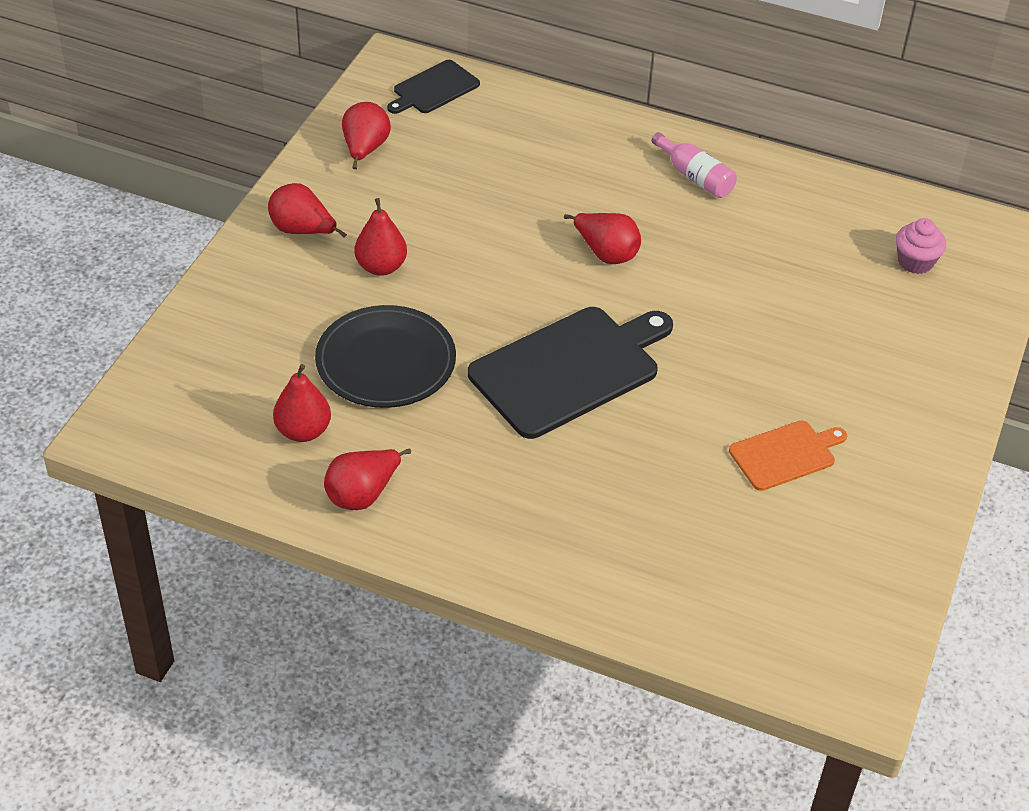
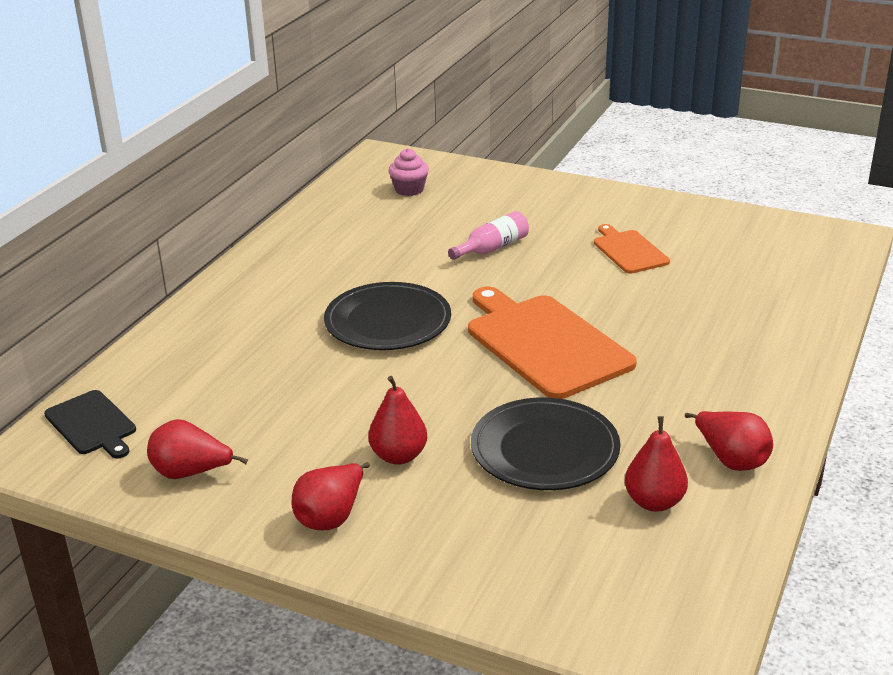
camera: 85 degrees left, 15 degrees down
black cutting board [468,307,673,439] -> orange cutting board [468,287,637,399]
red pear [564,213,641,264] -> black plate [324,282,451,350]
pink bottle [652,132,737,198] -> pink bottle moved to [448,211,529,260]

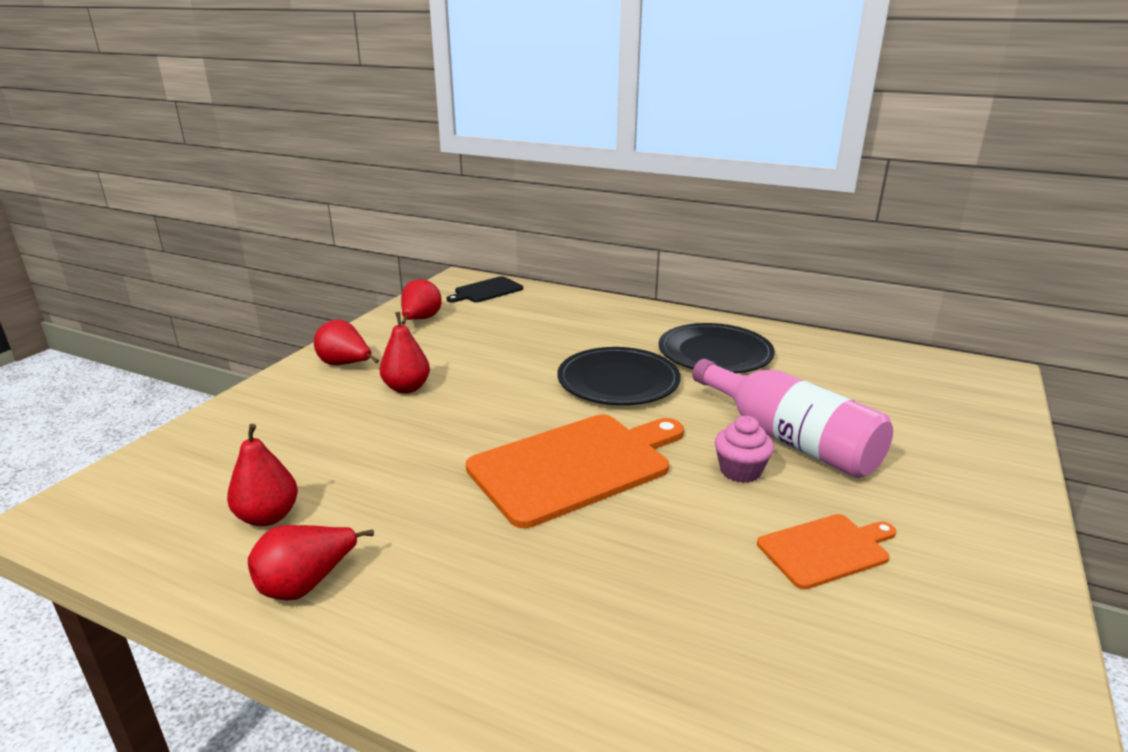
camera: 90 degrees right, 5 degrees down
pink cupcake [389,148,429,196] -> pink cupcake moved to [715,416,774,483]
pink bottle [448,211,529,260] -> pink bottle [692,359,893,478], size x1.87
black plate [471,397,620,490] -> black plate moved to [659,323,775,373]

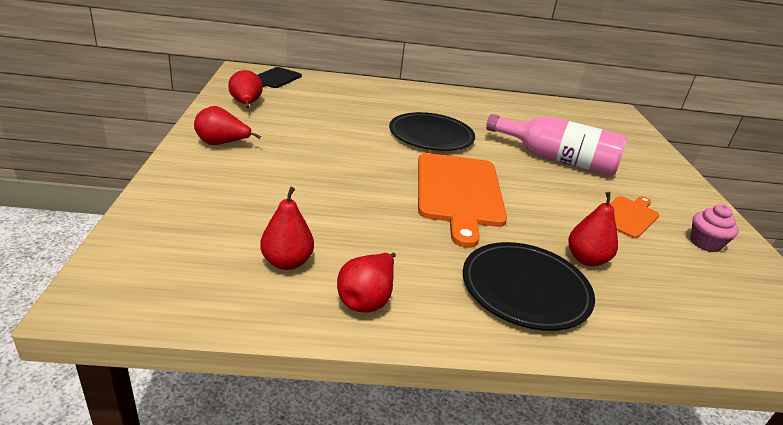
camera: 30 degrees left, 5 degrees up
red pear [380,312,430,393] -> red pear moved to [568,192,618,266]
orange cutting board [466,414,684,528] -> orange cutting board turned 150 degrees clockwise [418,153,507,248]
black plate [659,323,775,373] -> black plate moved to [463,242,595,331]
pink cupcake [715,416,774,483] -> pink cupcake moved to [690,204,739,252]

